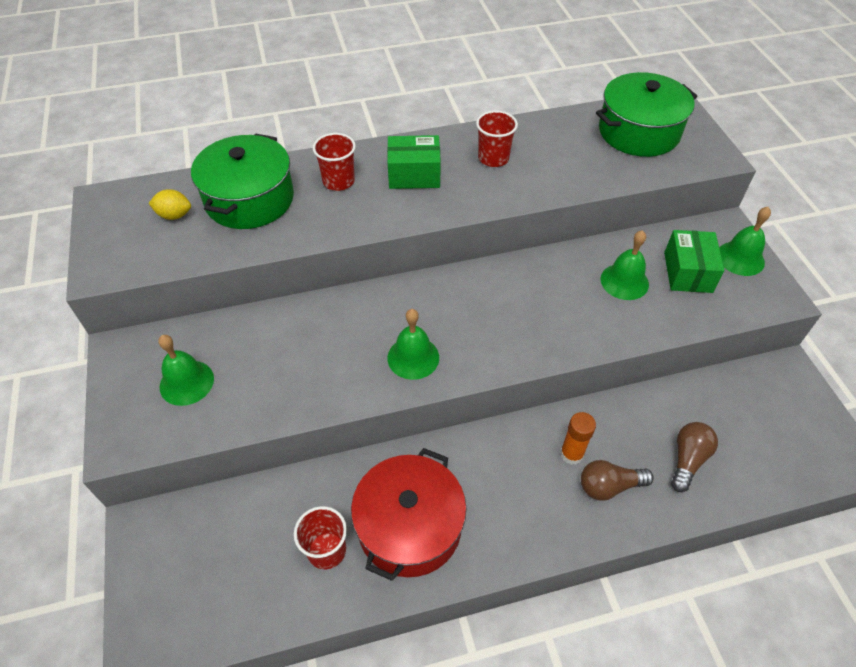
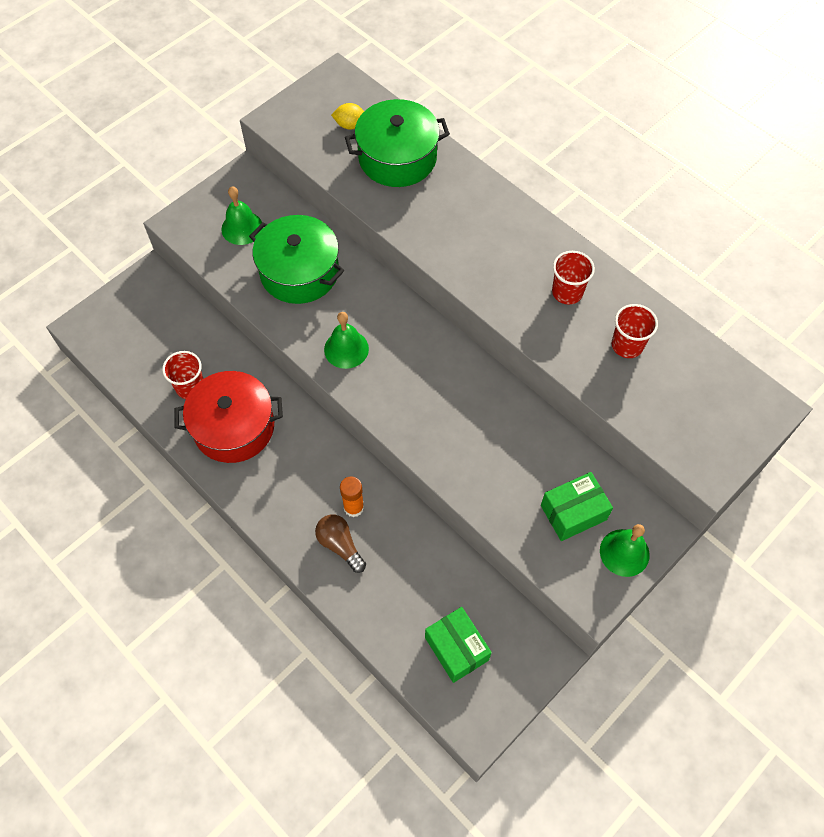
camera: 60 degrees right, 10 degrees up
yellow lemon [149,189,191,220] -> yellow lemon turned 60 degrees counterclockwise [331,103,364,130]
red cup [313,133,356,191] -> red cup moved to [612,304,658,358]
green box [387,135,441,189] -> green box moved to [425,607,492,683]
green pot [596,72,697,157] -> green pot moved to [249,215,344,304]
green bell [601,230,649,300] -> none
brown light bulb [671,422,718,492] -> none

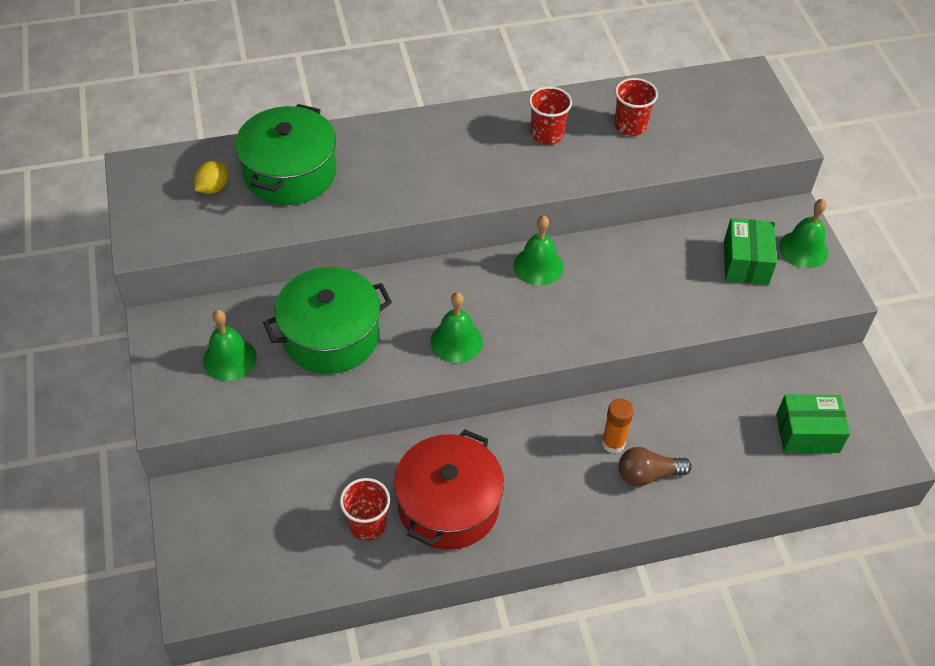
camera: 60 degrees left, 10 degrees down
none -> green bell [514,215,563,286]

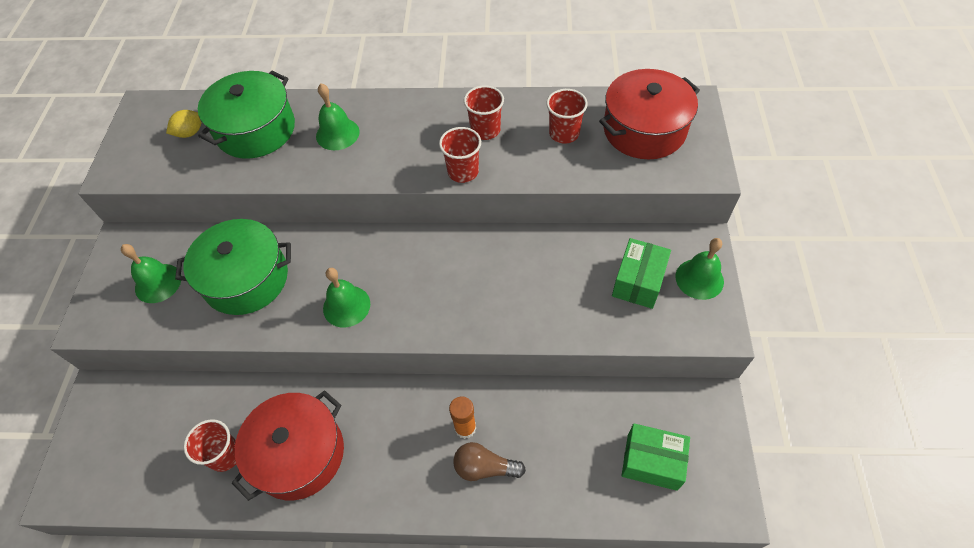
camera: 20 degrees right, 5 degrees up
green bell [514,215,563,286] -> green bell moved to [316,83,360,150]
none -> red cup [439,127,481,183]
none -> red pot [599,69,700,159]

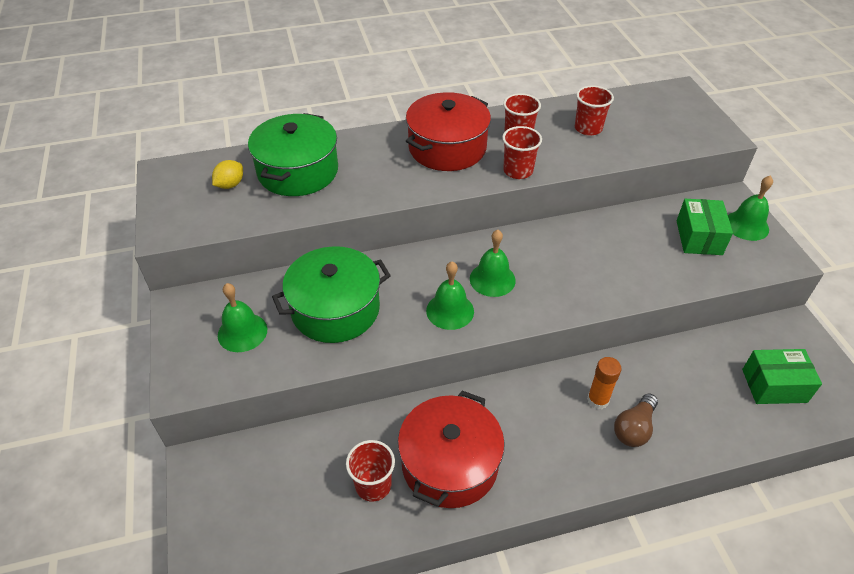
camera: 20 degrees left, 10 degrees down
green bell [316,83,360,150] -> green bell moved to [470,230,516,297]
brown light bulb [453,442,526,481] -> brown light bulb turned 45 degrees counterclockwise [614,394,658,447]
red pot [599,69,700,159] -> red pot moved to [406,92,491,171]

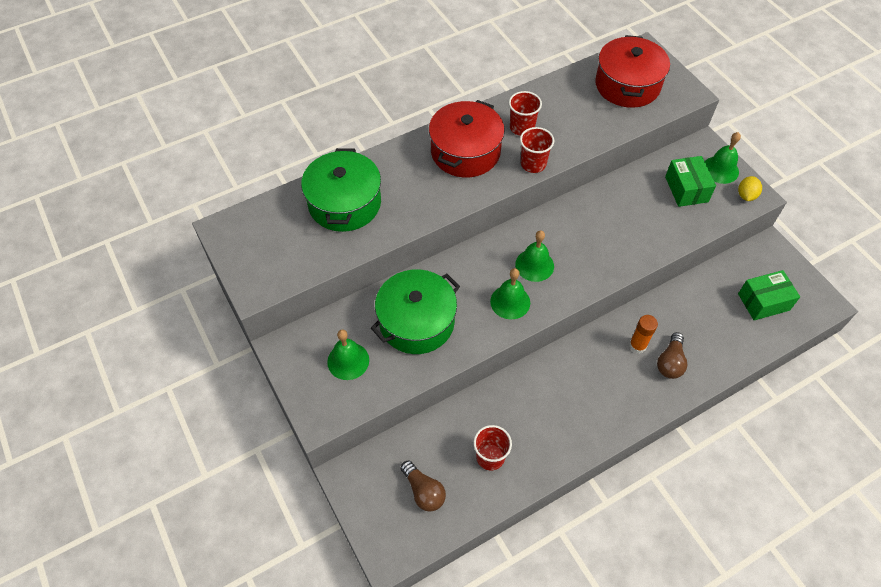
camera: 15 degrees left, 10 degrees up
yellow lemon [212,160,243,189] -> yellow lemon moved to [738,176,762,201]
red pot [398,391,505,508] -> red pot moved to [595,35,670,108]
red cup [575,86,614,136] -> none
none -> brown light bulb [401,460,446,512]

